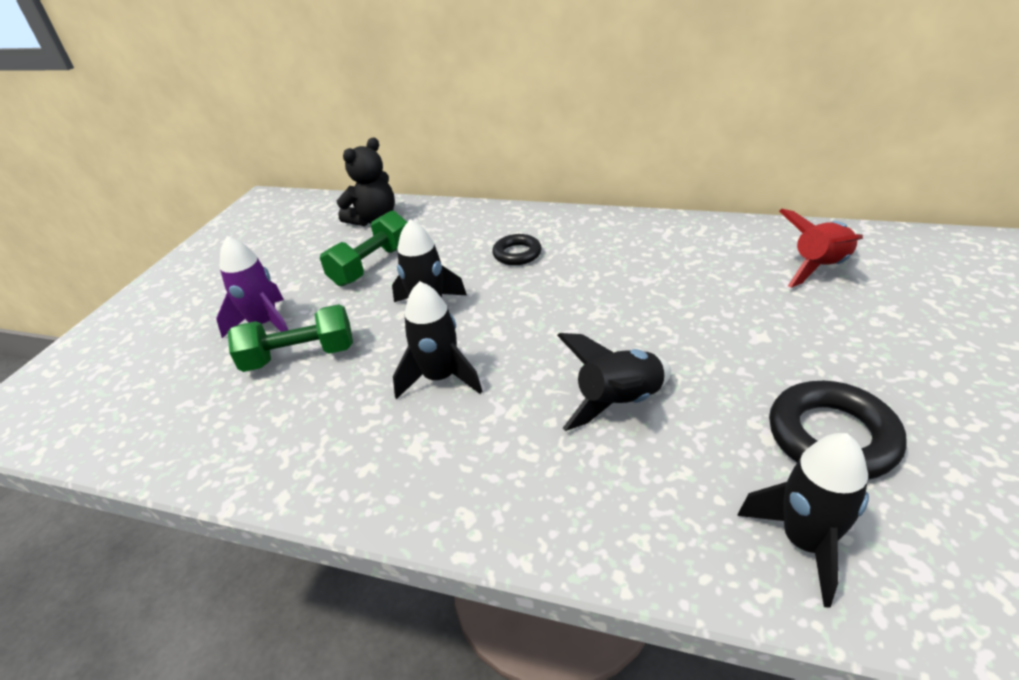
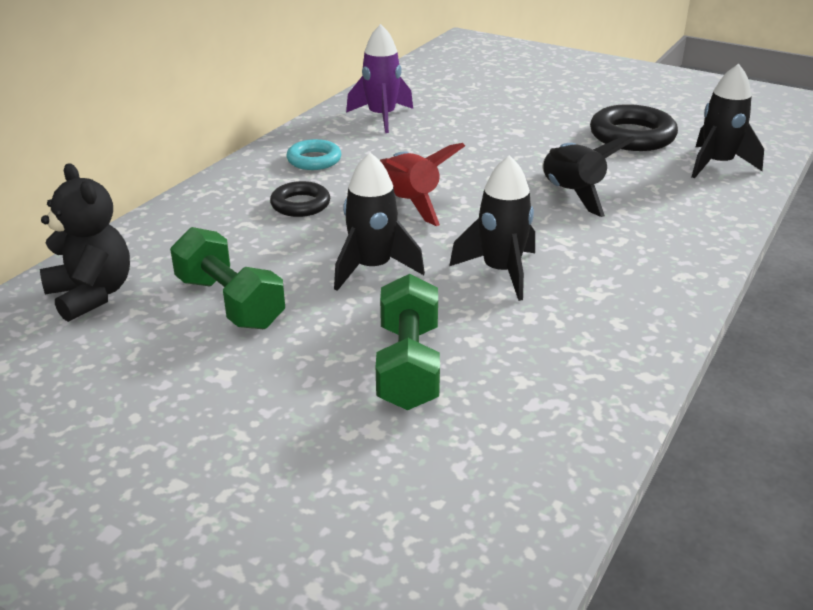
camera: 80 degrees left, 5 degrees down
purple rocket [216,236,288,338] -> purple rocket moved to [346,24,413,133]
red rocket [779,209,863,288] -> red rocket moved to [380,143,465,226]
none -> turquoise ring [286,139,341,170]

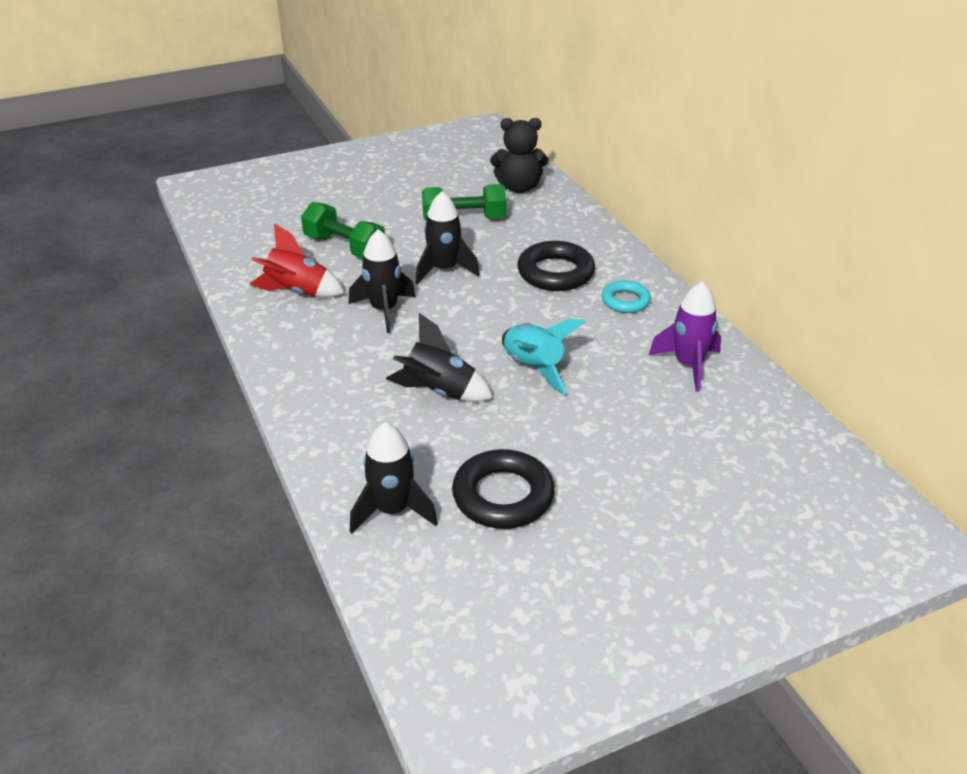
camera: 125 degrees right, 5 degrees up
black ring [270,181,330,217] -> black ring [517,241,595,291], size x1.65
red rocket [380,143,465,226] -> red rocket moved to [249,223,345,298]
none -> turquoise rocket [502,319,586,394]

